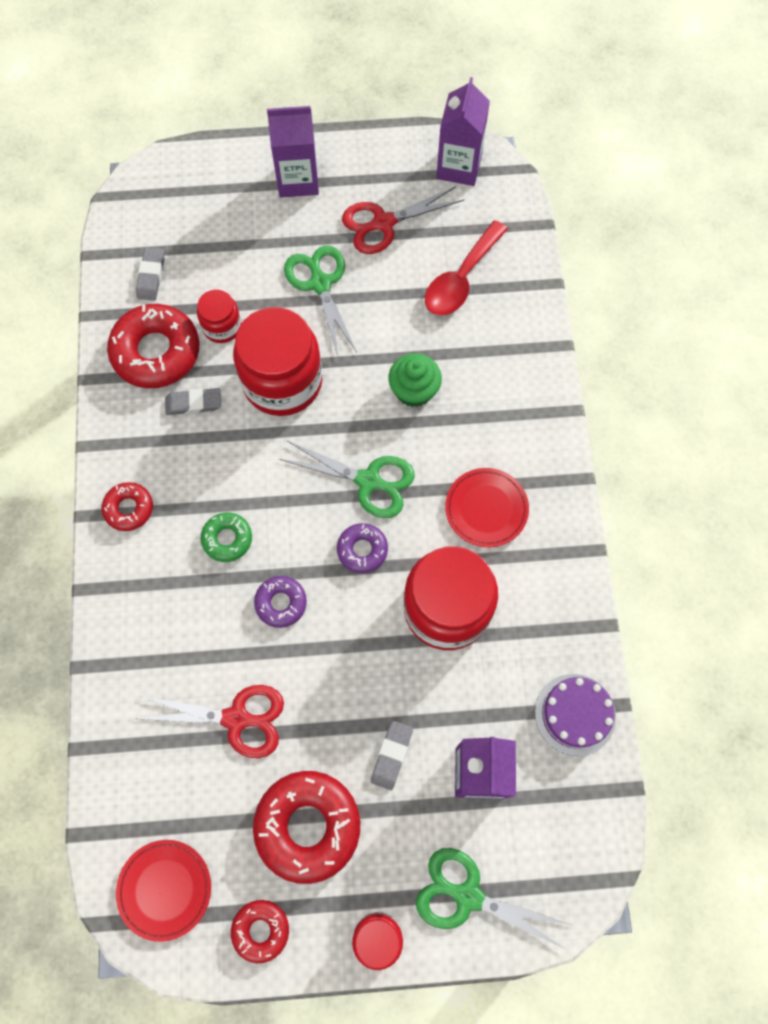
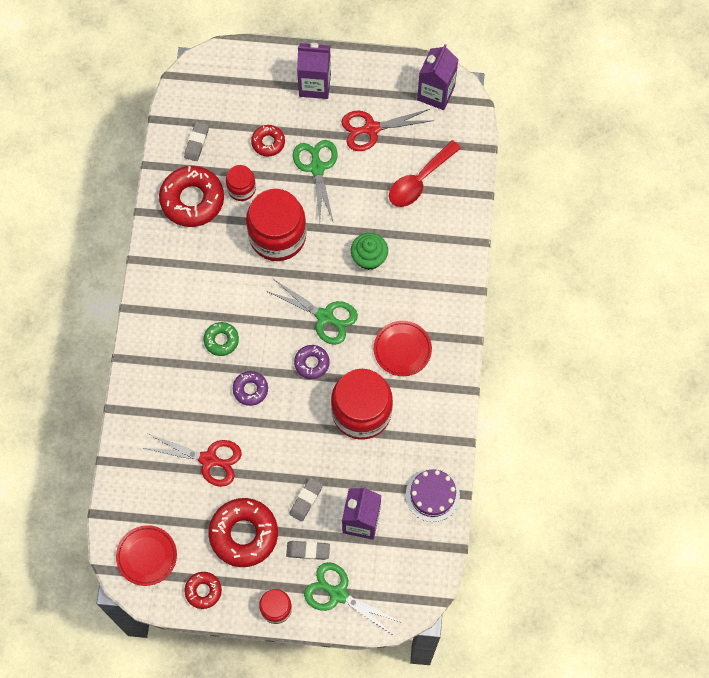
camera: 10 degrees right, 0 degrees up
red donut [102,482,153,531] -> red donut moved to [251,125,285,156]
grey eraser [165,388,221,415] -> grey eraser moved to [286,541,330,560]

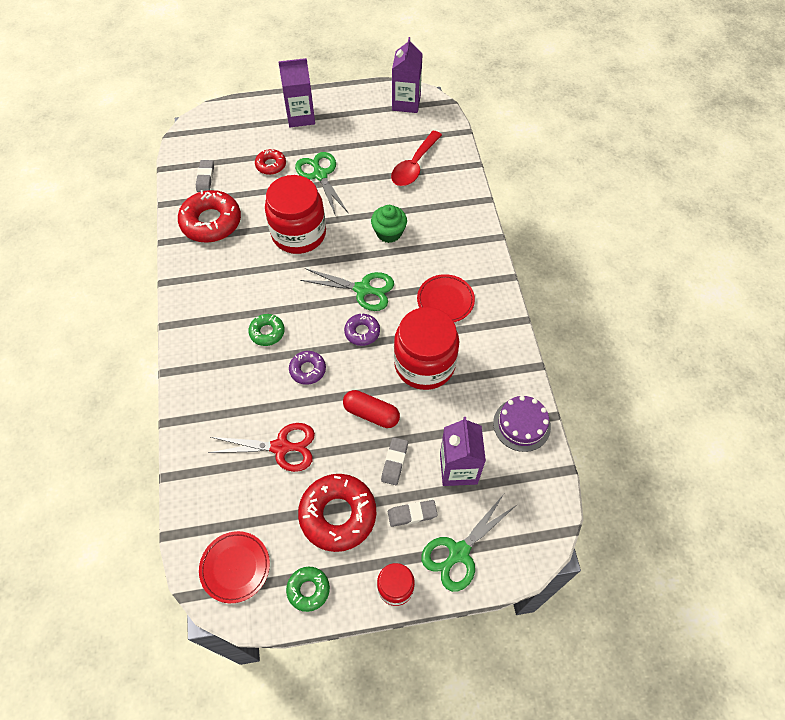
camera: 15 degrees left, 10 degrees down
red donut [184,572,222,609] -> green donut [286,567,330,612]
red jar [226,165,256,201] -> none
green scissors [304,562,402,636] -> green scissors turned 60 degrees counterclockwise [421,494,515,592]
red scissors [341,109,434,151] -> none
none -> red capsule [343,390,400,428]

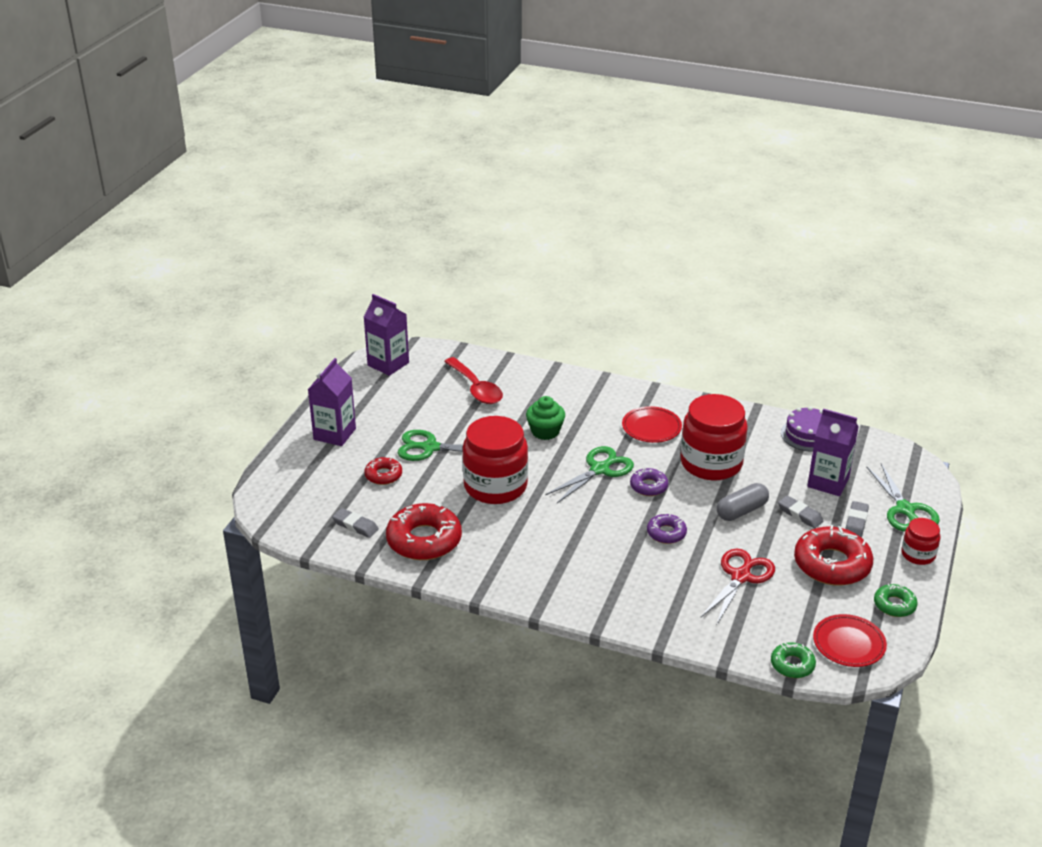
camera: 60 degrees left, 25 degrees down
green donut [248,314,285,346] -> green donut moved to [771,643,816,678]
red capsule [343,390,400,428] -> grey capsule [717,483,769,521]

